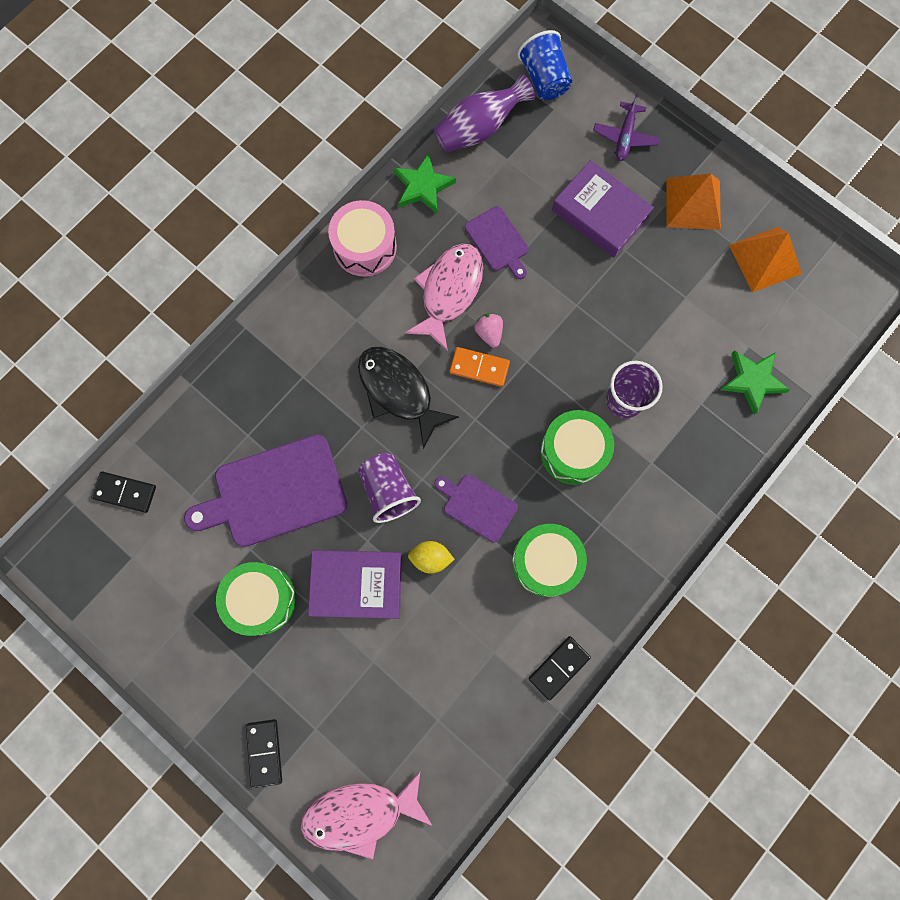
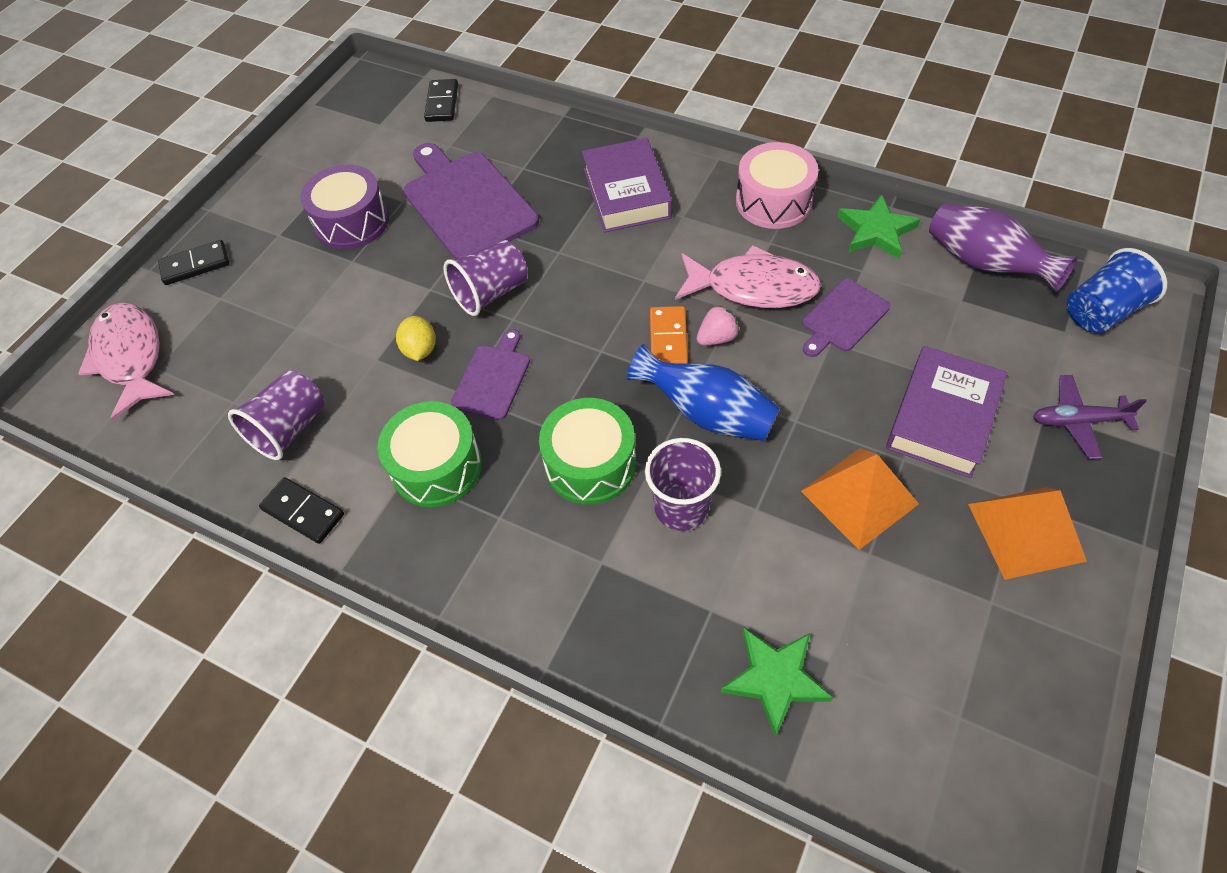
camera: 80 degrees right, 20 degrees down
green drum [216,562,296,636] -> purple drum [300,164,389,250]
purple book [308,550,402,619] -> purple book moved to [582,138,672,232]
black fish [358,347,459,449] -> none
orange pyramid [729,227,802,293] -> orange pyramid moved to [801,448,919,550]
none -> purple cup [228,371,324,460]
none -> blue vase [627,344,780,441]

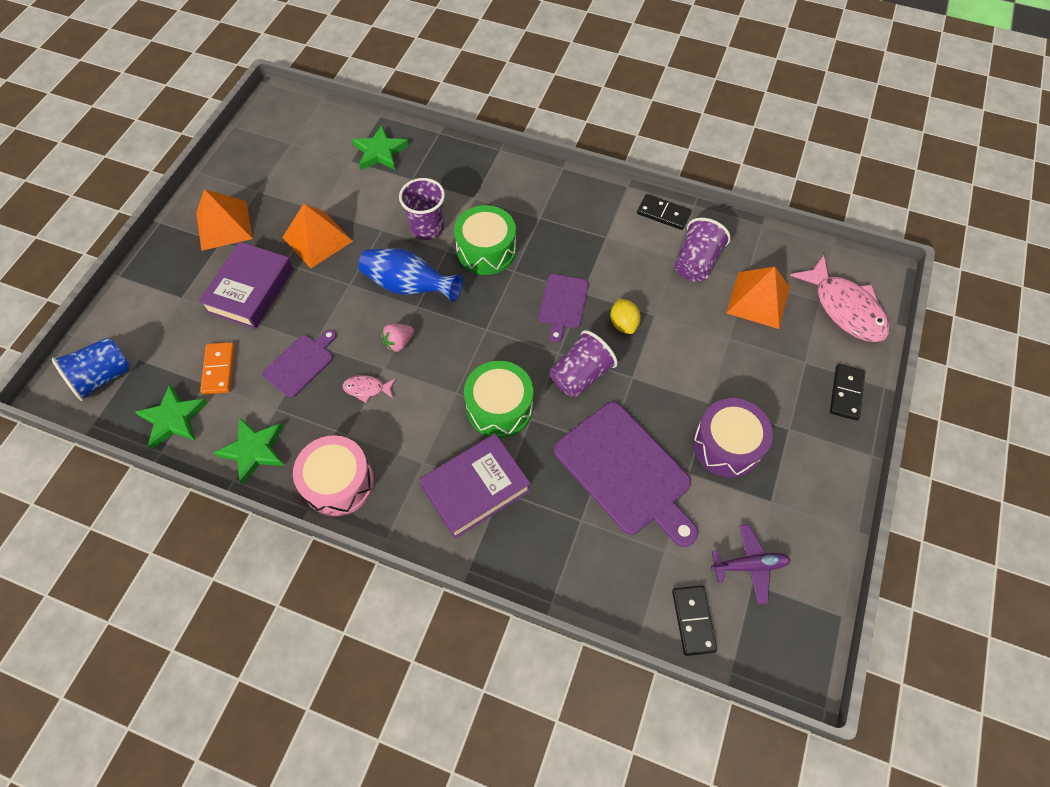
camera: 170 degrees right, 5 degrees up
black domino [158,240,229,285] -> black domino turned 45 degrees counterclockwise [830,364,865,420]
green drum [377,401,482,507] -> green drum moved to [464,361,533,438]
purple book [582,138,672,232] -> purple book turned 75 degrees clockwise [419,434,531,539]
orange domino [650,306,688,364] -> orange domino moved to [200,342,235,394]
pink fish [675,245,821,308] -> pink fish [343,375,396,403], size x0.45
purple vase [929,203,1078,292] -> green star [135,384,208,449]
purple plane [1033,375,1147,459] -> purple plane moved to [711,524,791,604]
none -> orange pyramid [726,267,790,329]

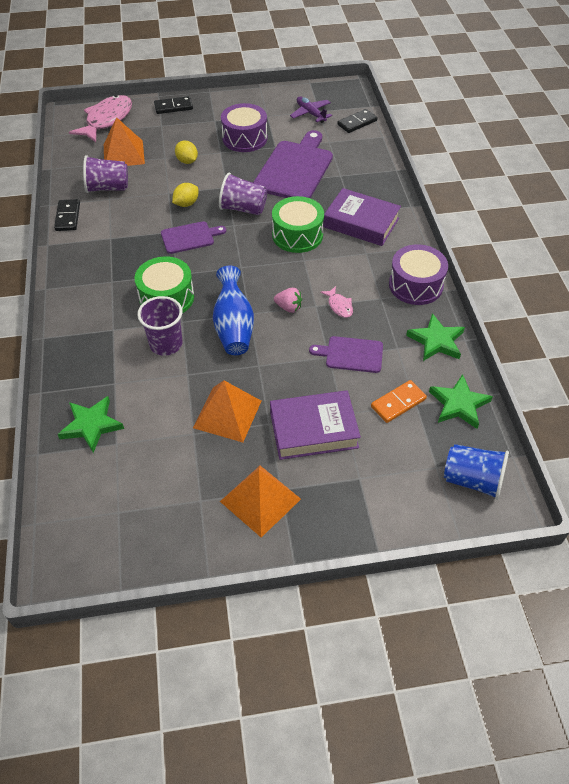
camera: 120 degrees left, 10 degrees down
pink drum [293,435,374,517] -> purple drum [389,244,448,305]
none -> yellow lemon [175,141,198,164]

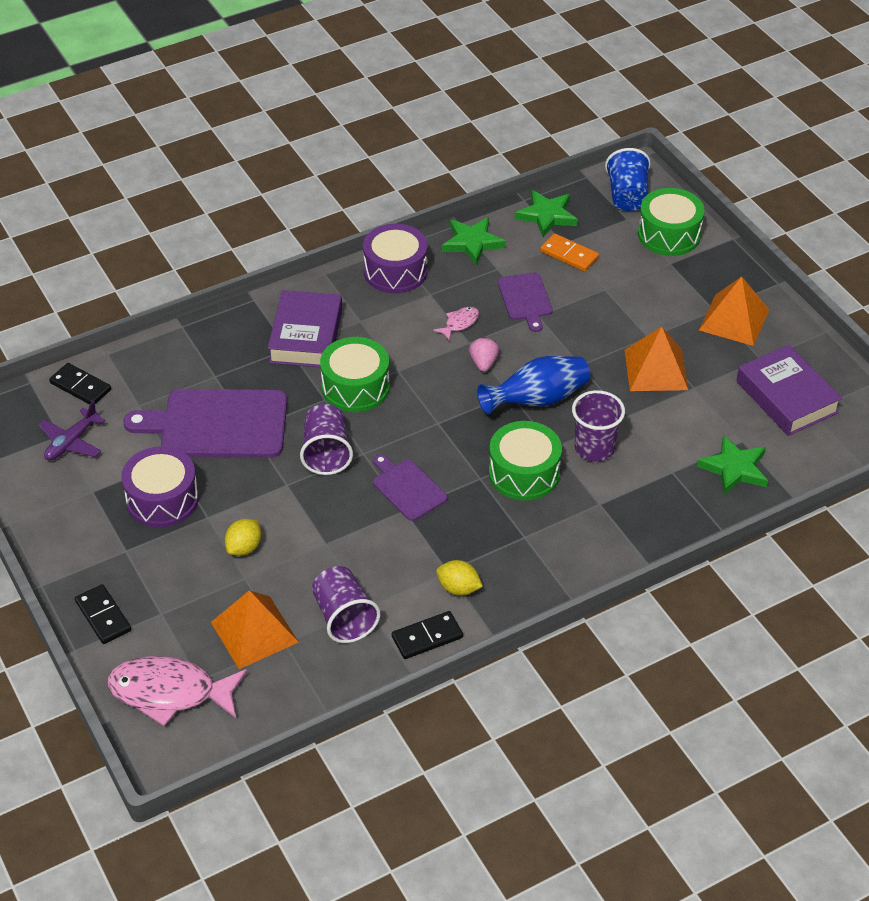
camera: 110 degrees left, 5 degrees down
yellow lemon [172,183,199,207] -> yellow lemon moved to [436,560,483,596]
purple book [270,390,361,460] -> purple book moved to [736,345,842,436]
none -> green drum [638,188,705,256]

